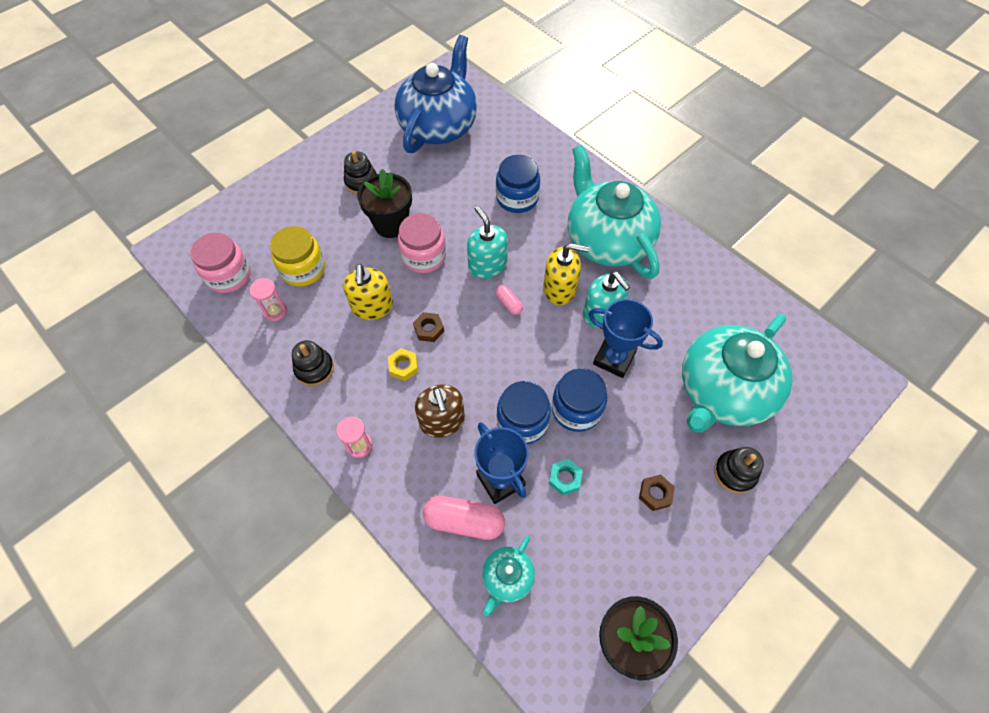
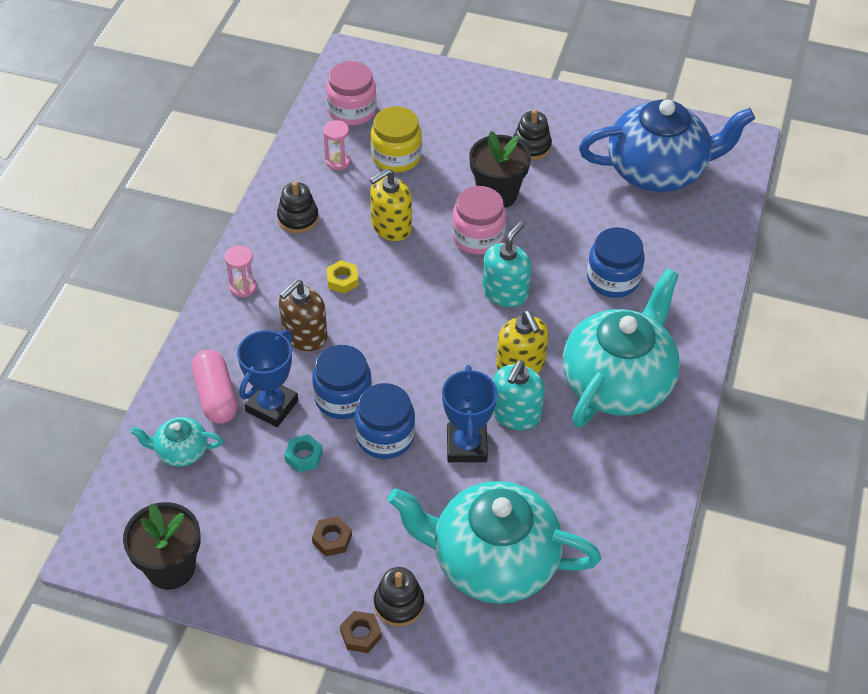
camera: 60 degrees right, 10 degrees down
brown nut [413,312,444,342] -> brown nut moved to [340,611,382,653]
pink capsule [495,285,523,315] -> none

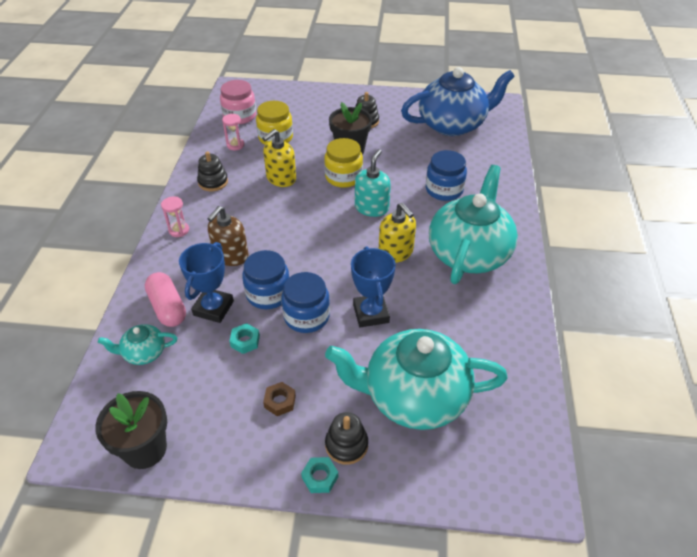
camera: 10 degrees left, 5 degrees down
yellow nut [326,260,359,294] -> none
brown nut [340,611,382,653] -> turquoise nut [301,457,338,493]
pink jar [452,186,506,255] -> yellow jar [324,138,363,188]
turquoise soap dispenser [493,360,545,430] -> none

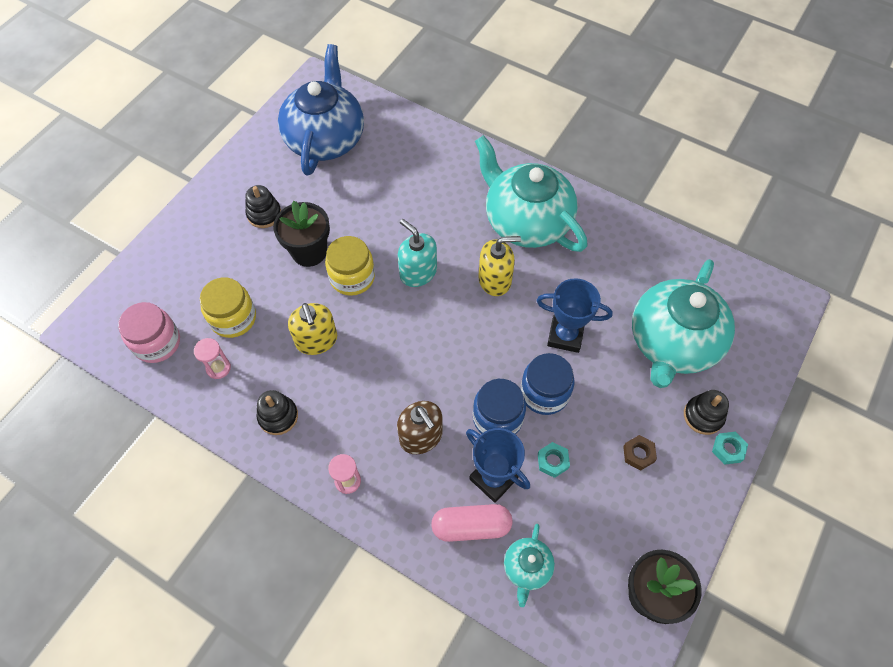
camera: 65 degrees left, 15 degrees up
blue jar [426,150,467,201] -> none

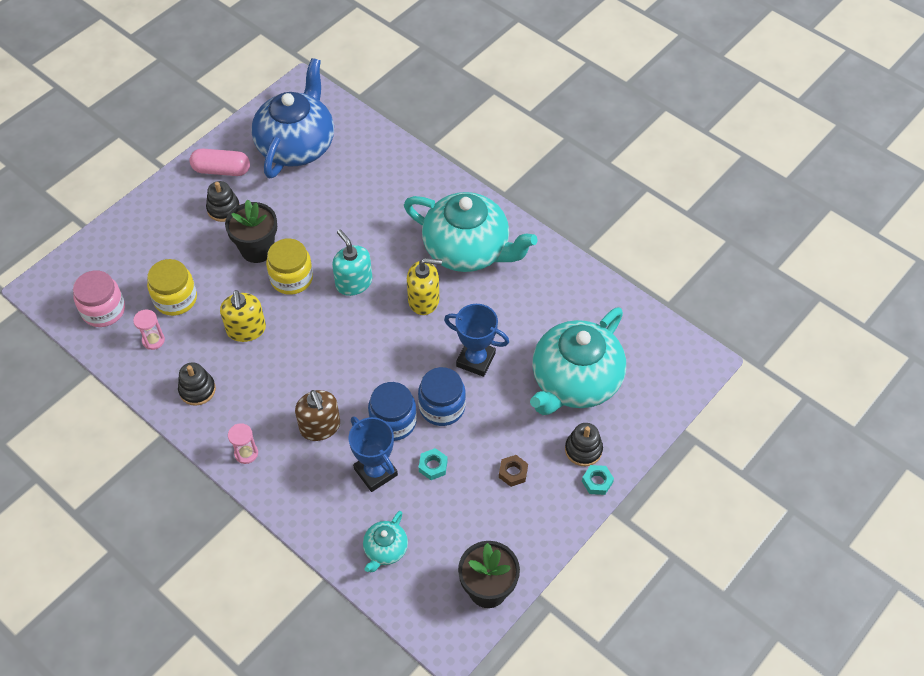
camera: 10 degrees right, 5 degrees down
pink capsule [431,504,512,542] -> pink capsule moved to [190,149,250,176]
turquoise teapot [475,135,587,252] -> turquoise teapot turned 150 degrees clockwise [404,192,537,272]

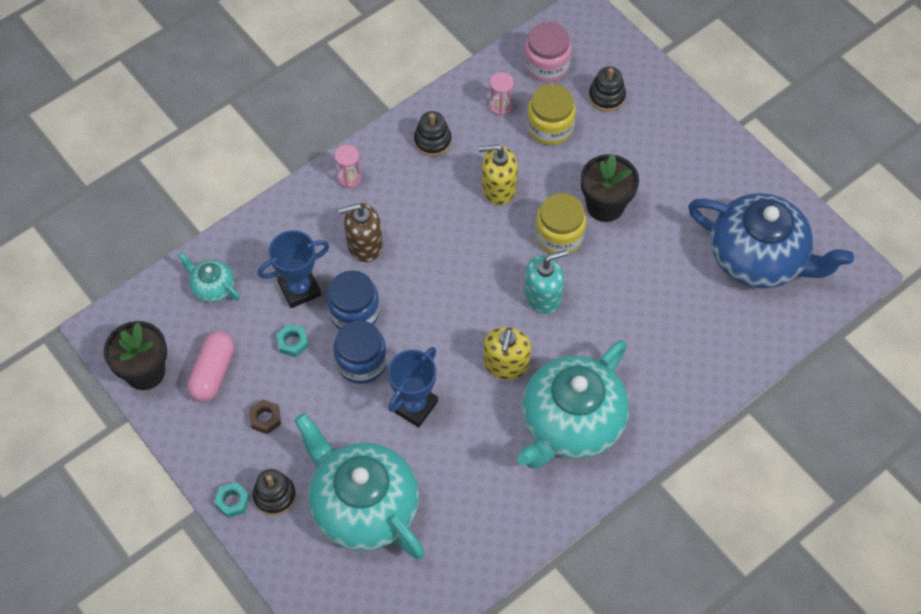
camera: 100 degrees right, 5 degrees up
pink capsule [190,149,250,176] -> pink capsule moved to [187,331,235,402]
black stacking toy [206,181,240,222] -> black stacking toy moved to [589,66,626,112]

